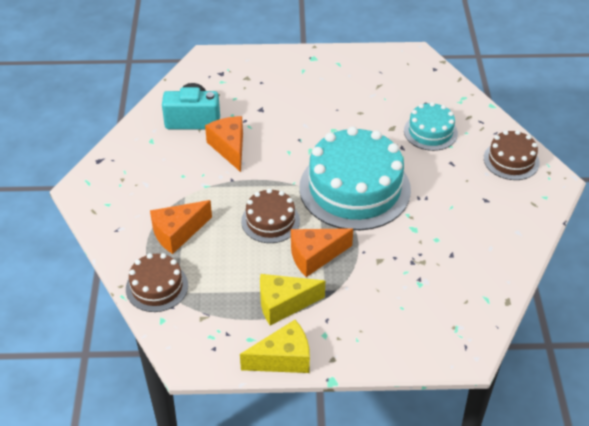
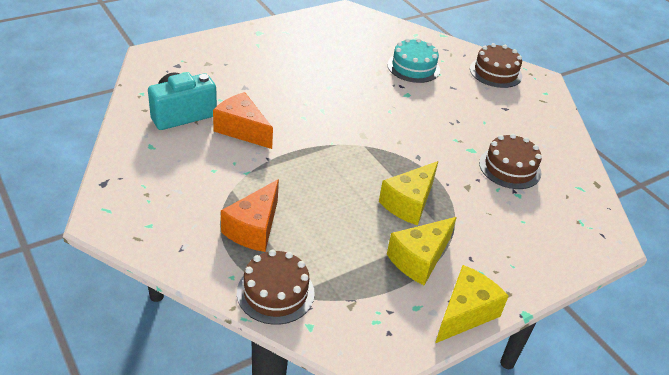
camera: 35 degrees left, 5 degrees down
brown cake [241,188,300,243] -> brown cake moved to [479,134,542,189]
orange cheese [291,228,353,277] -> yellow cheese [379,161,438,225]
turquoise cake [299,126,411,230] -> none

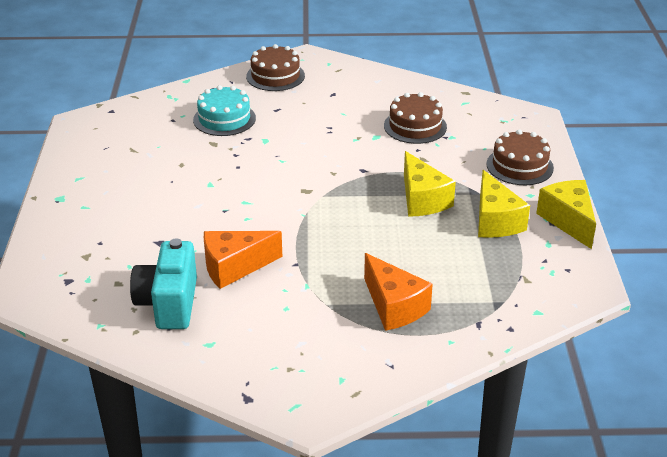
camera: 55 degrees left, 5 degrees down
brown cake [237,250,315,325] -> brown cake moved to [486,130,554,185]

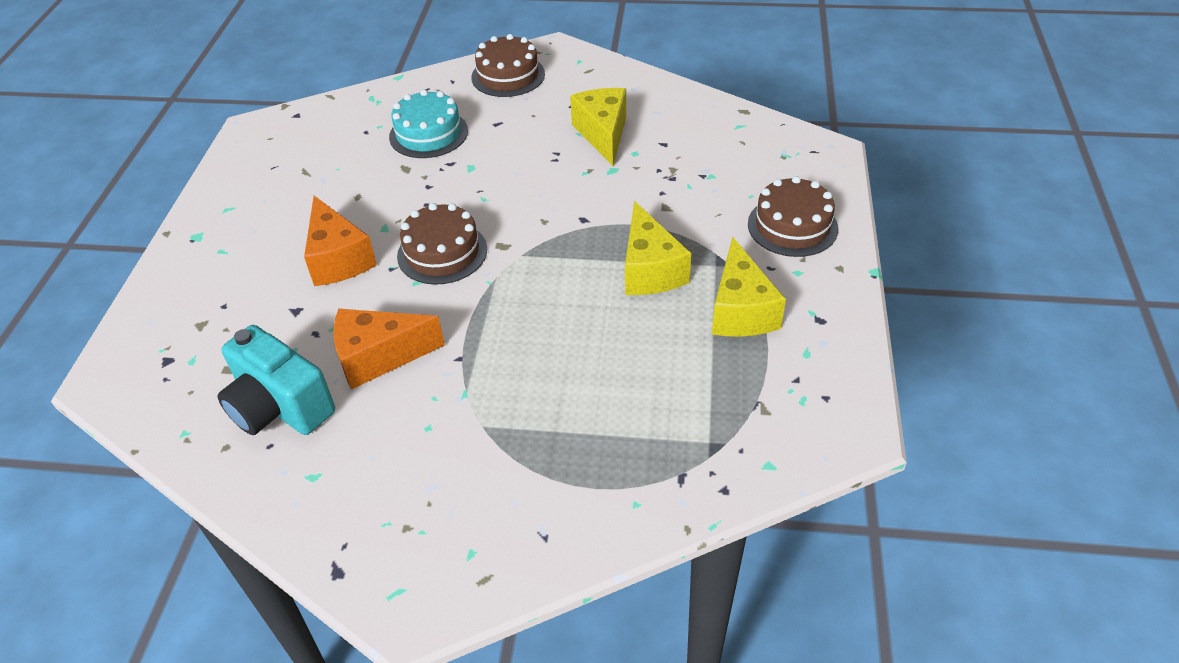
camera: 10 degrees right, 10 degrees up
turquoise camera [130,238,197,329] -> turquoise camera turned 60 degrees counterclockwise [217,325,335,435]
orange cheese [364,253,433,331] -> orange cheese moved to [304,196,377,286]
brown cake [384,92,447,144] -> brown cake moved to [397,203,487,285]
yellow cheese [536,180,596,249] -> yellow cheese moved to [570,88,626,166]

